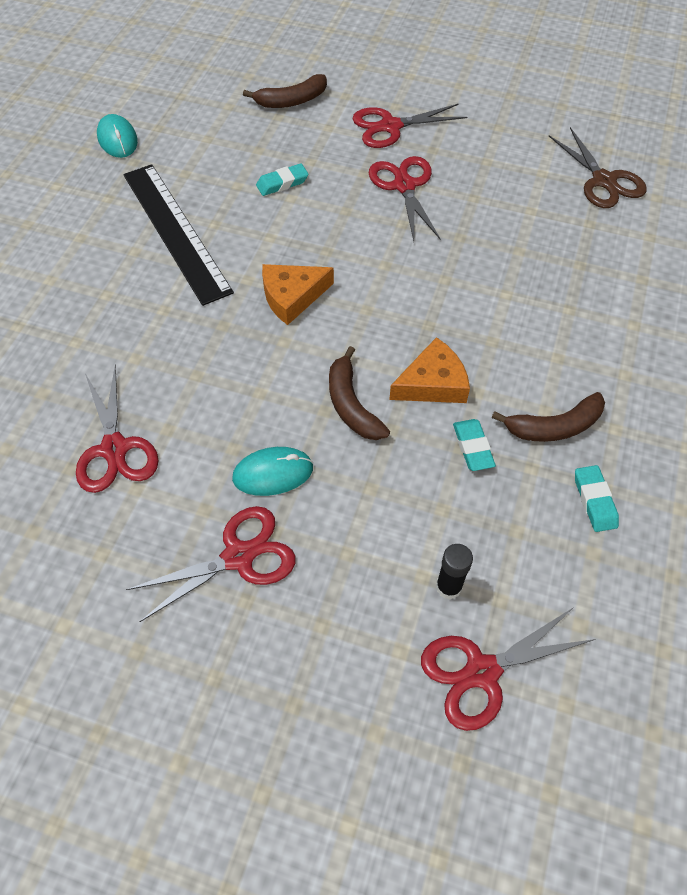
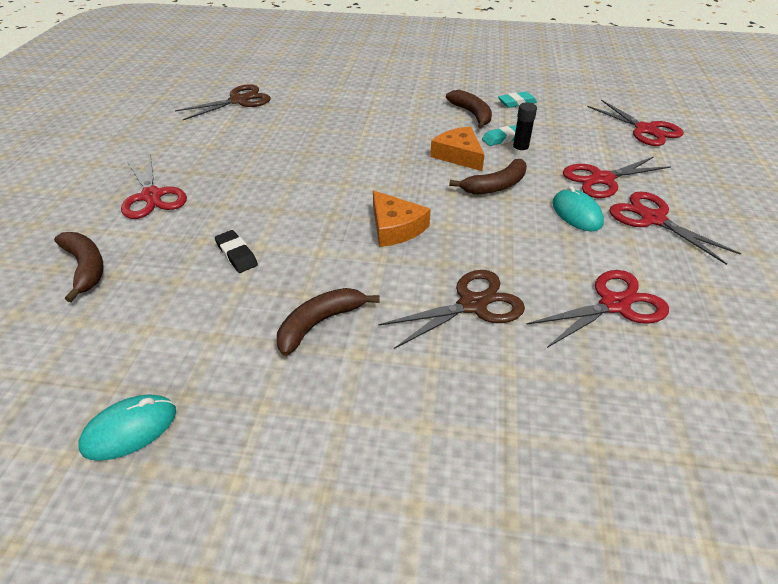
camera: 100 degrees left, 15 degrees down
black ruler [123,164,234,306] -> brown banana [277,288,380,356]
turquoise eraser [256,163,309,196] -> black eraser [215,230,258,273]
red scissors [369,156,440,241] -> red scissors moved to [563,157,671,198]
black glue stick [436,544,473,600] -> black glue stick moved to [512,102,537,156]
none -> brown scissors [379,270,525,349]

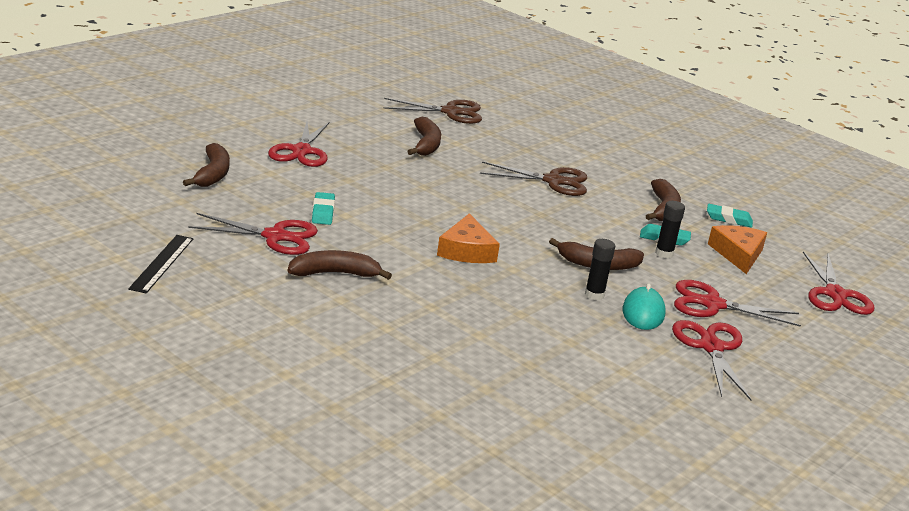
camera: 30 degrees right, 15 degrees down
turquoise mouse [78,394,176,461] -> black ruler [128,235,193,293]
black eraser [215,230,258,273] -> turquoise eraser [312,192,335,225]
brown scissors [379,270,525,349] -> brown scissors moved to [480,161,587,196]
orange cheese [430,126,485,171] -> orange cheese moved to [708,225,767,274]
red scissors [526,270,669,348] -> red scissors moved to [188,213,318,255]
none -> brown banana [407,117,441,156]
none -> black glue stick [585,239,615,300]

